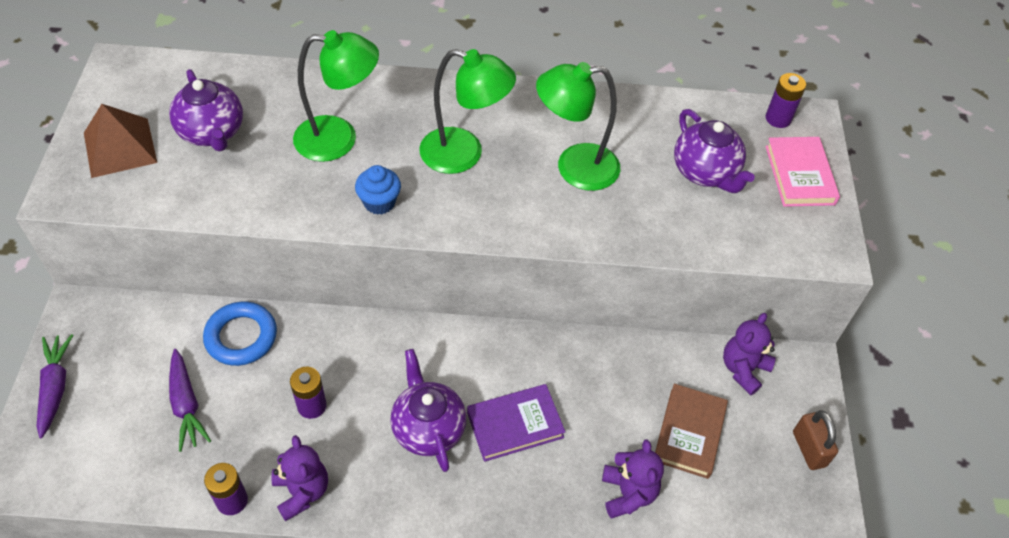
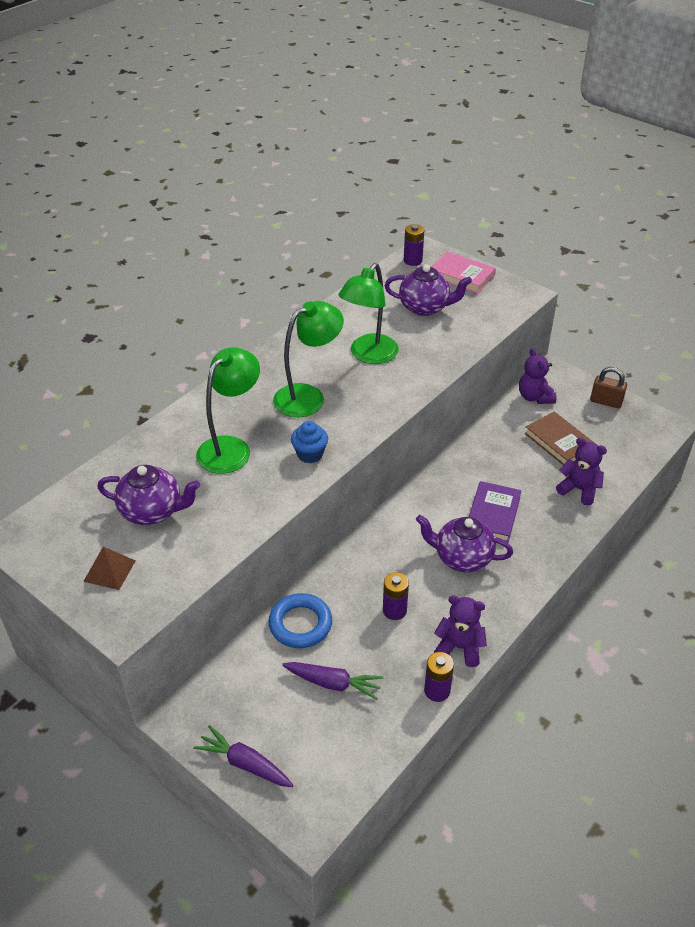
camera: 50 degrees left, 10 degrees down
brown pyramid [84,104,157,178] -> brown pyramid [83,547,136,590], size x0.65

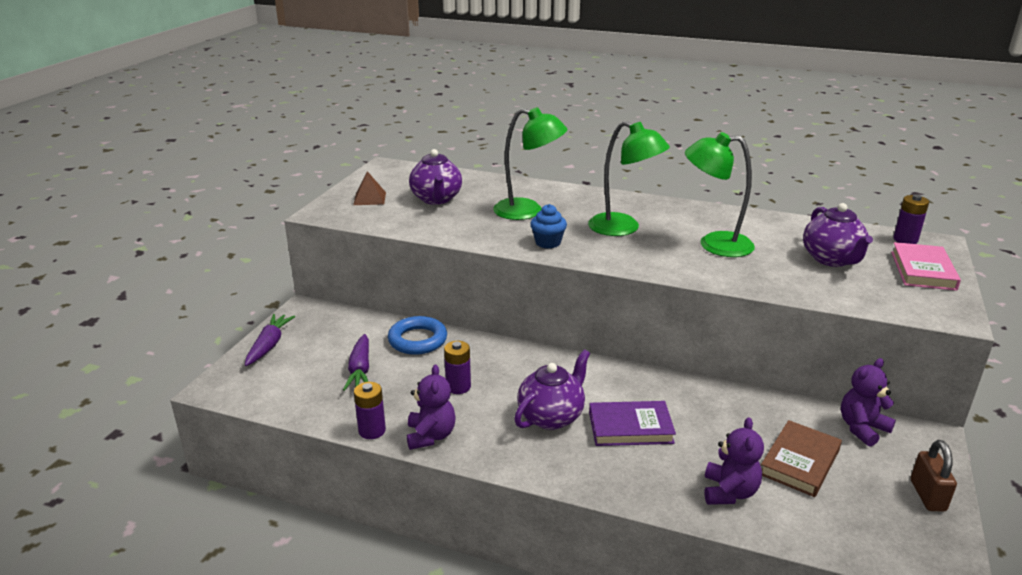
camera: 70 degrees right, 15 degrees down
purple teapot [416,515,513,572] -> purple teapot turned 45 degrees clockwise [514,349,590,430]

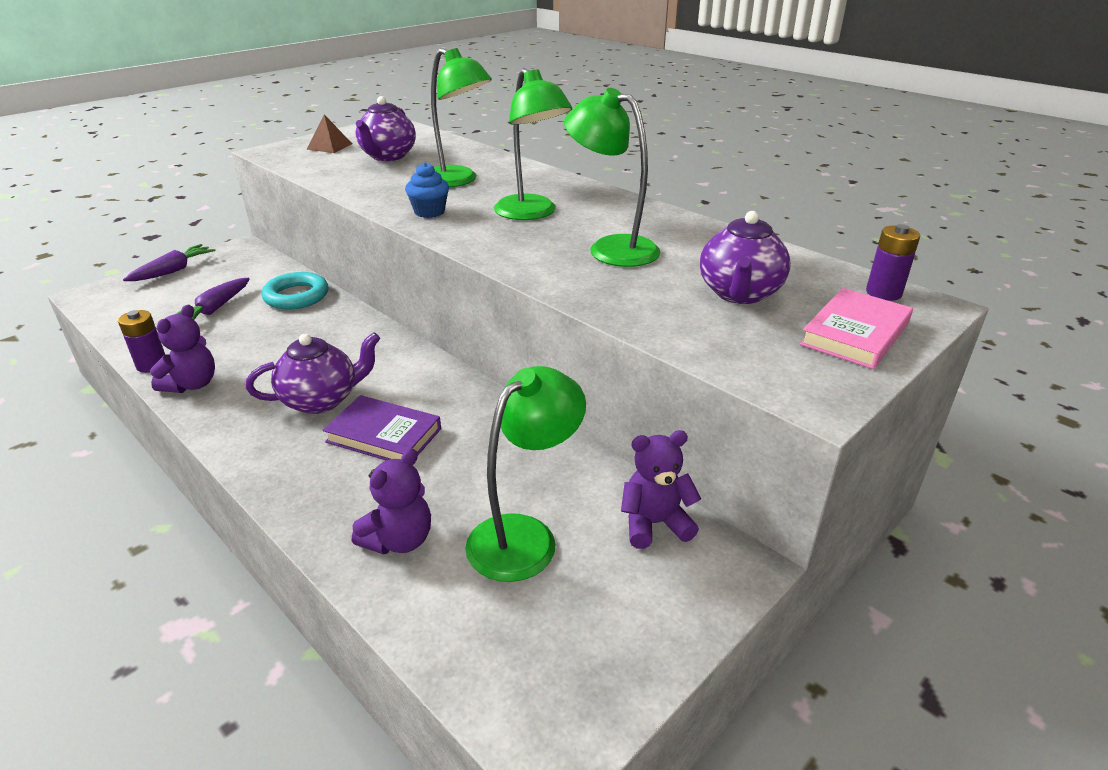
camera: 25 degrees right, 5 degrees up
blue ring [388,316,447,355] -> turquoise ring [261,272,328,310]
purple battery [444,341,471,394] -> none
brown book [761,420,842,497] -> green lamp [465,366,586,582]
brown padlock [911,440,957,512] -> none

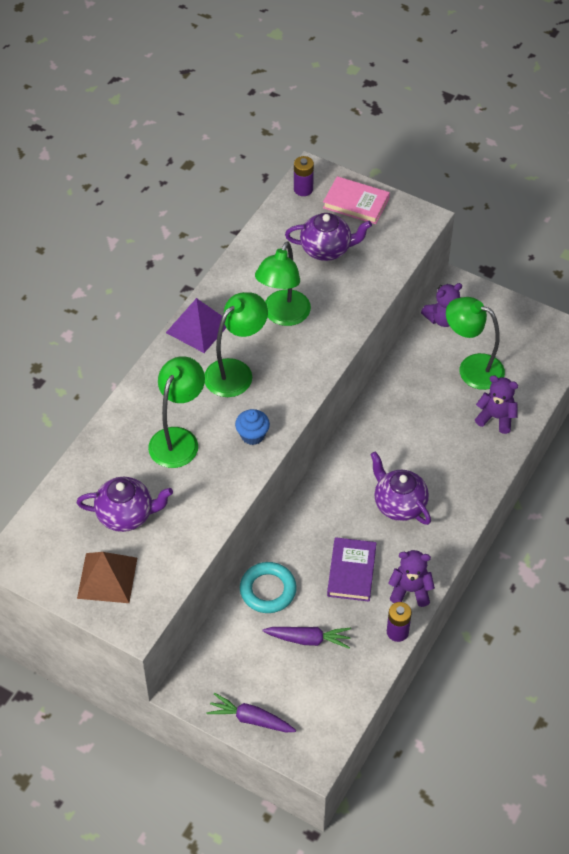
camera: 105 degrees left, 20 degrees up
brown pyramid [306,115,352,153] -> brown pyramid [77,552,137,603], size x1.55
purple book [323,395,441,460] -> purple book moved to [327,537,377,602]
purple teddy bear [621,430,701,549] -> purple teddy bear turned 90 degrees counterclockwise [421,283,462,327]
none -> purple pyramid [166,298,226,353]

